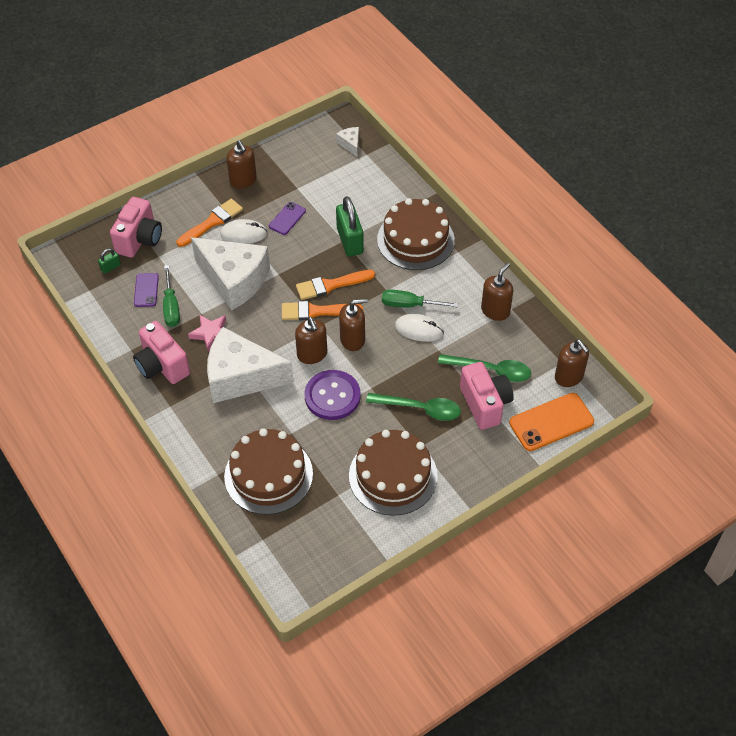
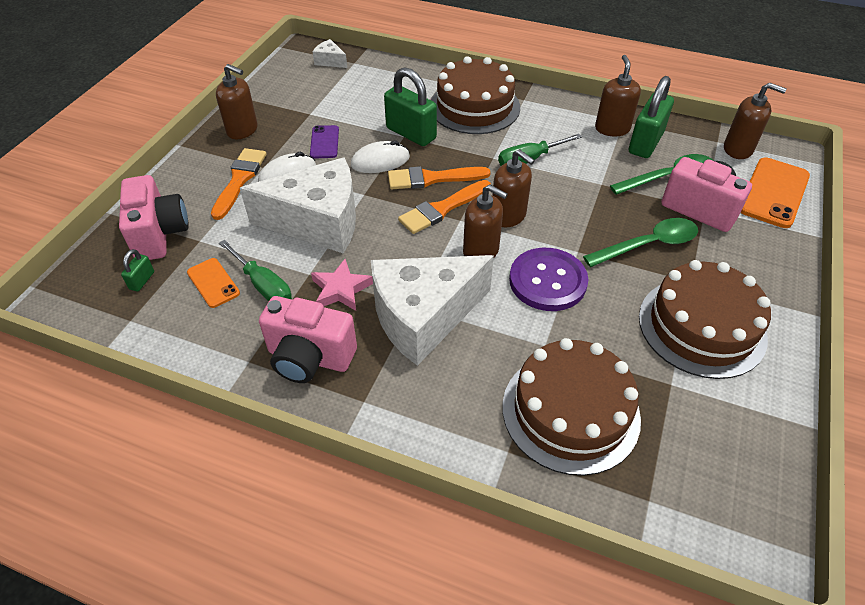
camera: 35 degrees left, 5 degrees down
purple phone [134,273,159,307] -> orange phone [187,258,240,308]
orange brush [296,270,375,300] -> orange brush turned 45 degrees clockwise [388,166,491,189]
brown soap dispenser [339,299,368,351] -> brown soap dispenser turned 90 degrees clockwise [492,149,535,227]
white mouse [395,314,444,342] -> white mouse moved to [351,141,410,173]
none -> green padlock [629,76,674,158]

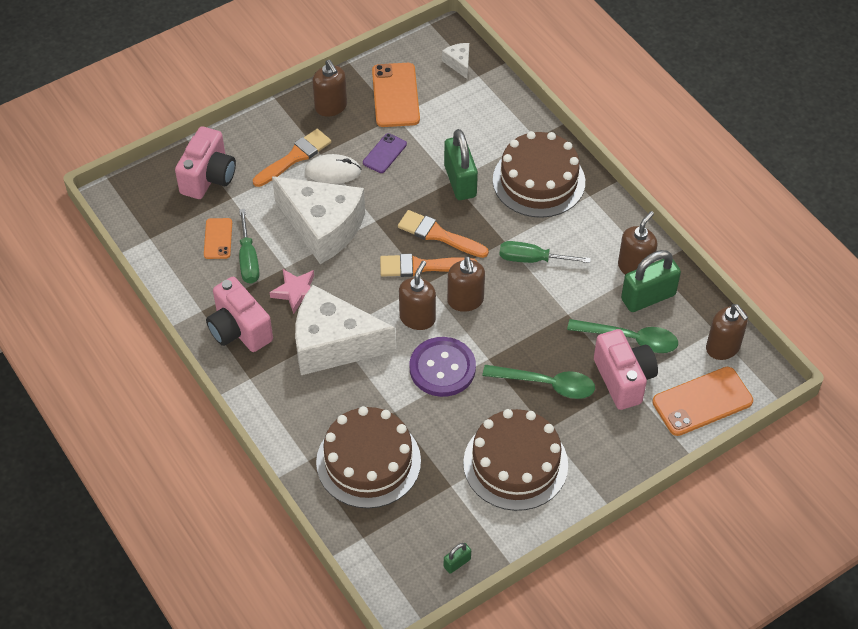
camera: 35 degrees right, 5 degrees up
green padlock [121,249,154,291] -> green padlock moved to [444,543,471,574]
white mouse [351,141,410,173] -> none
brown soap dispenser [463,185,508,258] -> brown soap dispenser turned 135 degrees counterclockwise [399,261,436,330]
none -> orange phone [372,63,420,127]

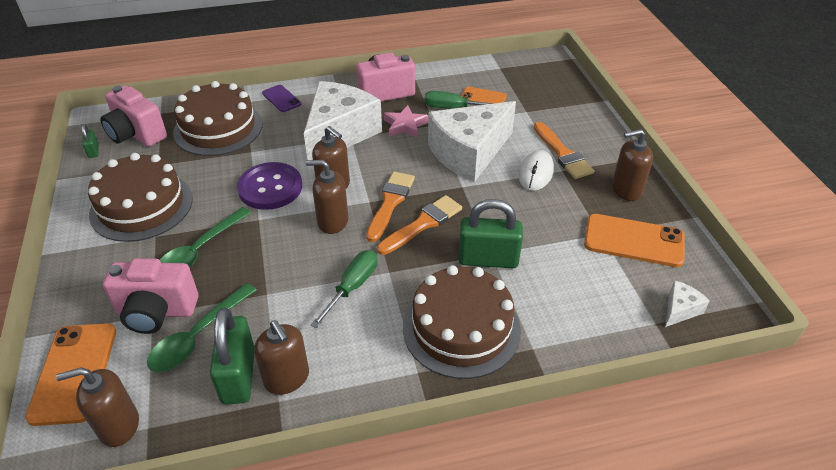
camera: 110 degrees right, 10 degrees down
pink camera [175,126,236,199] -> pink camera moved to [100,86,167,147]
purple phone [363,133,407,173] -> purple phone moved to [262,85,301,112]
white cheese [442,43,469,79] -> white cheese turned 45 degrees counterclockwise [665,280,710,327]

